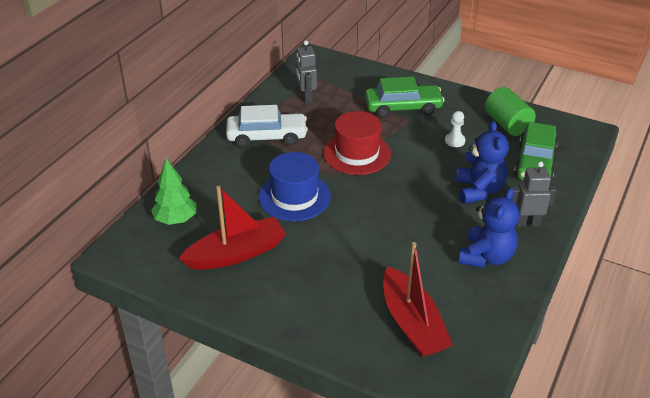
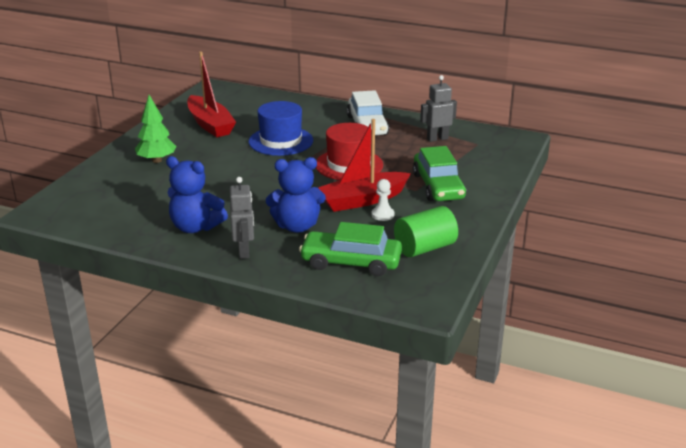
camera: 85 degrees right, 10 degrees down
green tree [151,158,197,225] -> green tree moved to [135,95,176,163]
red boat [383,242,453,357] -> red boat moved to [318,119,411,212]

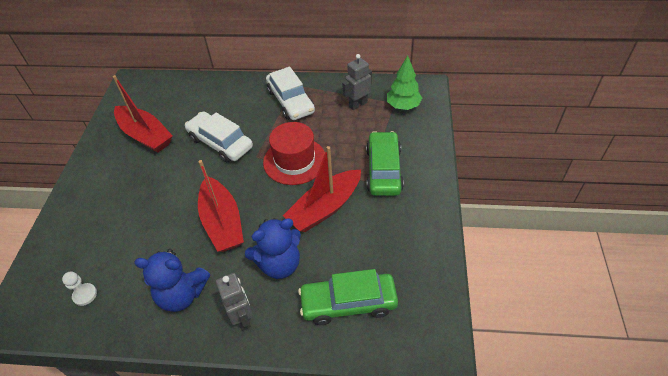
camera: 15 degrees left, 20 degrees up
green tree [135,95,176,163] -> green tree moved to [387,55,422,110]
blue hat [249,101,313,156] -> white car [185,111,253,162]
white pawn [371,179,394,221] -> white pawn moved to [62,271,97,306]
green cylinder [394,206,458,257] -> none
green car [413,146,466,201] -> green car turned 150 degrees counterclockwise [366,131,404,196]
none -> red boat [198,160,244,252]

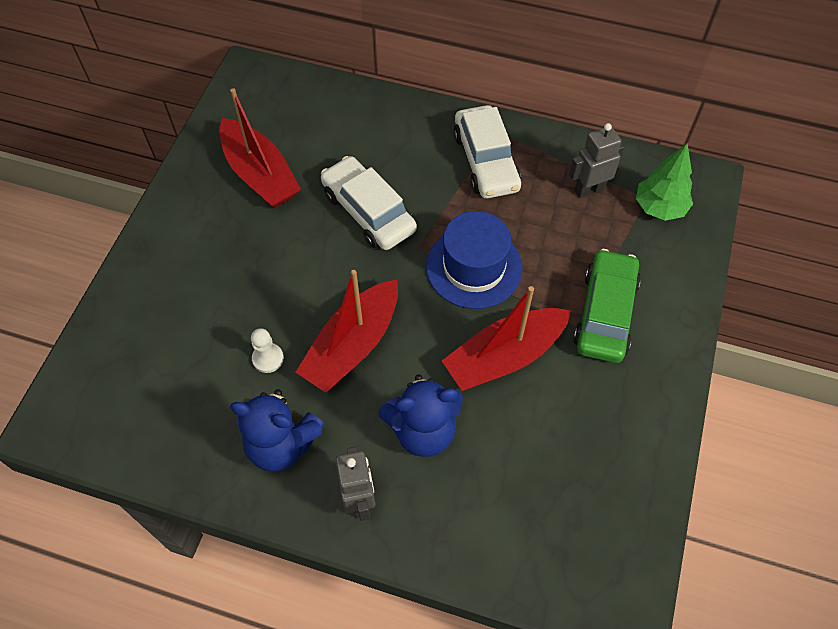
camera: 10 degrees right, 10 degrees up
white pawn [62,271,97,306] -> white pawn moved to [251,328,284,373]
red boat [198,160,244,252] -> red boat turned 45 degrees clockwise [296,270,398,393]
red hat [263,122,325,185] -> blue hat [426,211,523,309]
green car [298,269,398,325] -> none

